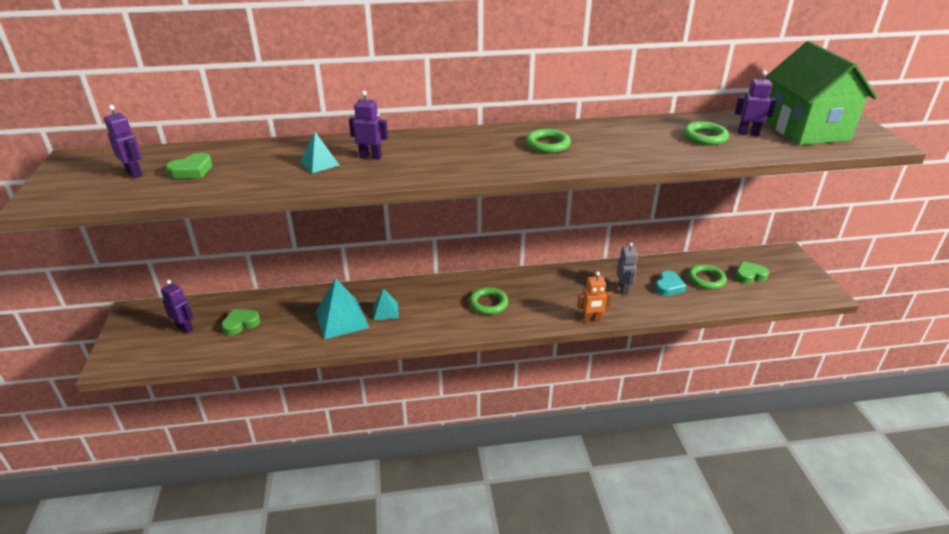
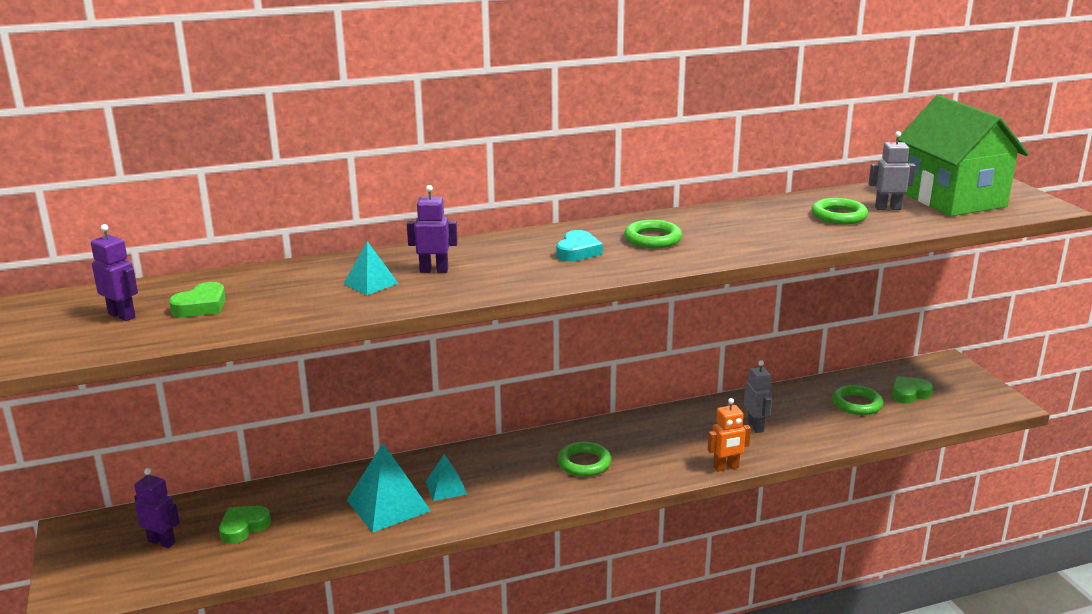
camera: 10 degrees left, 10 degrees down
turquoise heart [655,271,686,296] -> turquoise heart moved to [556,230,603,261]
purple robot [735,70,776,136] -> grey robot [869,131,916,210]

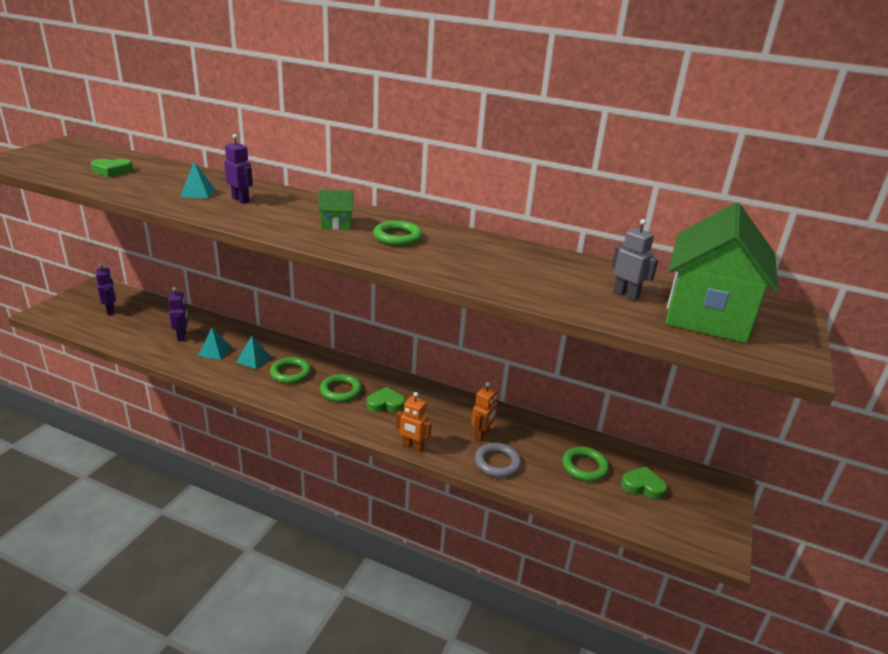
camera: 40 degrees right, 5 degrees up
purple robot [91,224,138,321] -> purple robot moved to [168,287,188,341]
green heart [219,506,271,544] -> green heart moved to [367,387,405,412]
turquoise pyramid [347,443,431,533] -> turquoise pyramid [198,328,232,360], size x0.56
turquoise heart [556,230,603,261] -> green house [318,189,353,230]
grey robot [744,360,772,433] -> orange robot [471,382,497,442]
green ring [811,198,868,225] -> green ring moved to [270,357,311,384]
none -> grey ring [475,443,521,478]

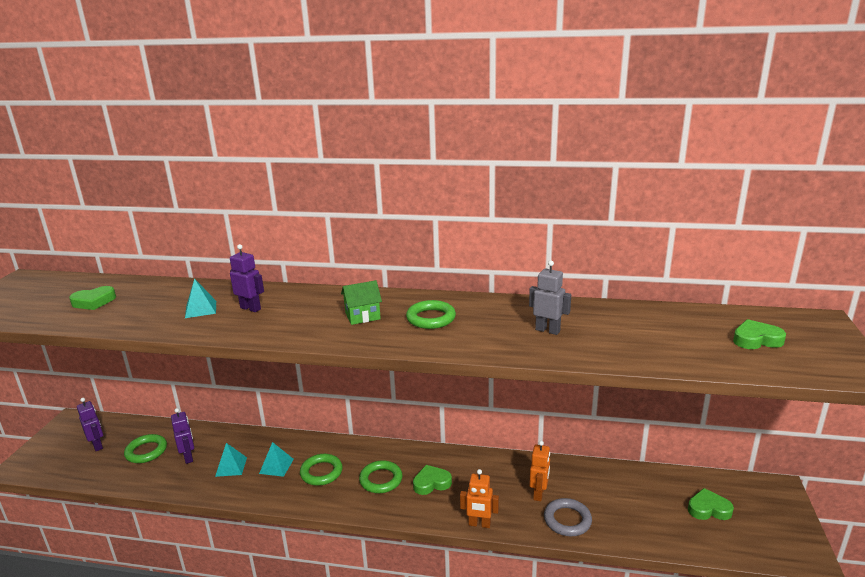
camera: 10 degrees left, 5 degrees down
green ring [562,447,609,482] -> green ring moved to [124,434,167,463]
grey robot [612,219,658,301] -> grey robot moved to [529,260,571,335]
green house [665,203,779,343] -> green heart [733,319,786,349]

